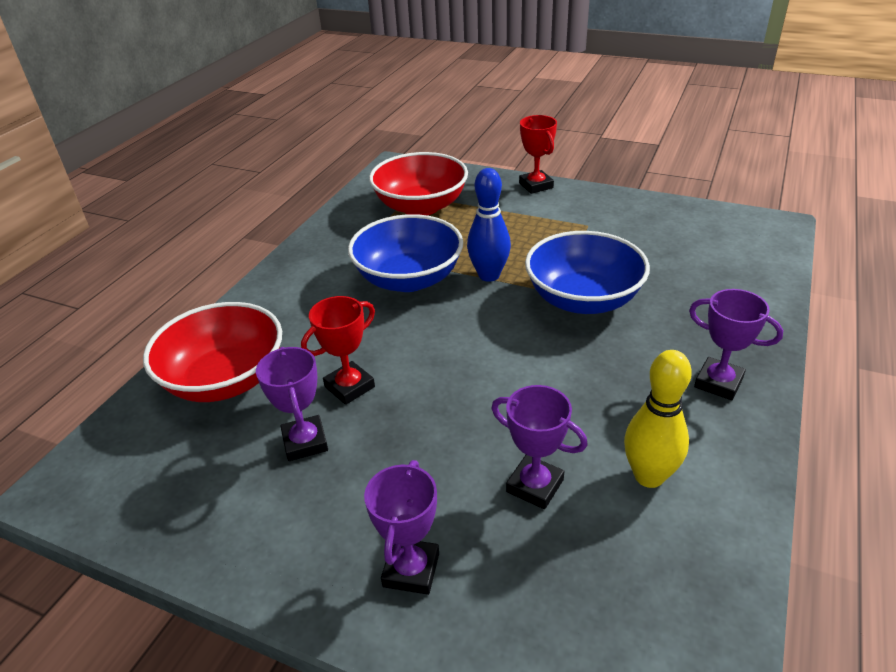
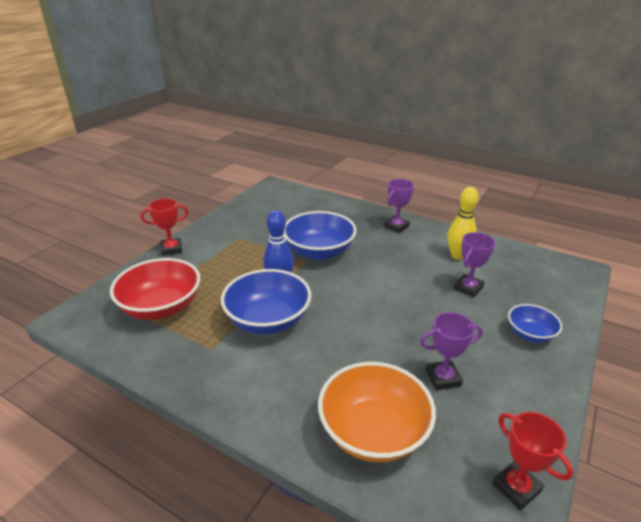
camera: 85 degrees left, 5 degrees down
red bowl [143,302,282,402] -> orange bowl [318,362,436,462]
red trophy [301,296,375,405] -> red trophy moved to [492,412,573,511]
purple trophy [364,460,439,595] -> blue bowl [508,304,562,343]

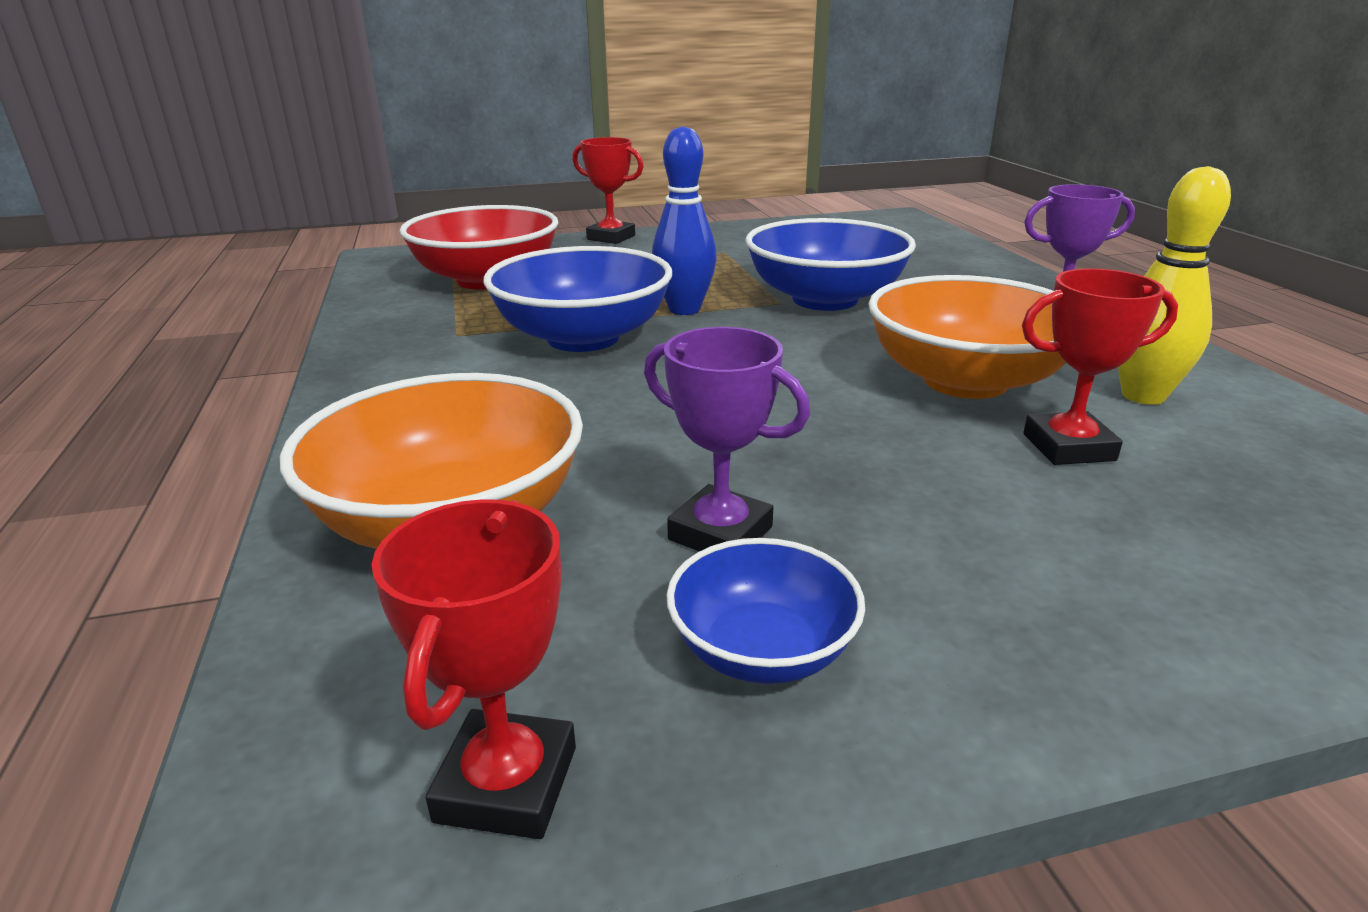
camera: 45 degrees right, 5 degrees down
purple trophy [454,232,495,298] -> red trophy [1022,268,1178,465]
blue bowl [508,304,562,343] -> blue bowl moved to [666,538,865,684]
none -> orange bowl [868,275,1066,399]

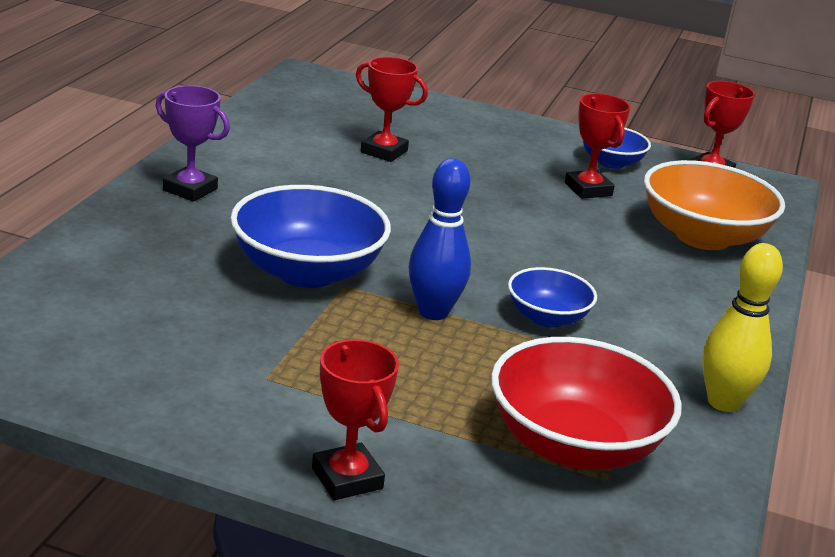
camera: 150 degrees left, 0 degrees up
blue bowl [484,246,672,352] -> blue bowl [508,267,597,328], size x0.56
purple trophy [644,327,810,552] -> red trophy [565,93,631,199]
orange bowl [868,275,1066,399] -> none
yellow bowling pin [1118,166,1231,405] -> yellow bowling pin moved to [702,243,783,412]

